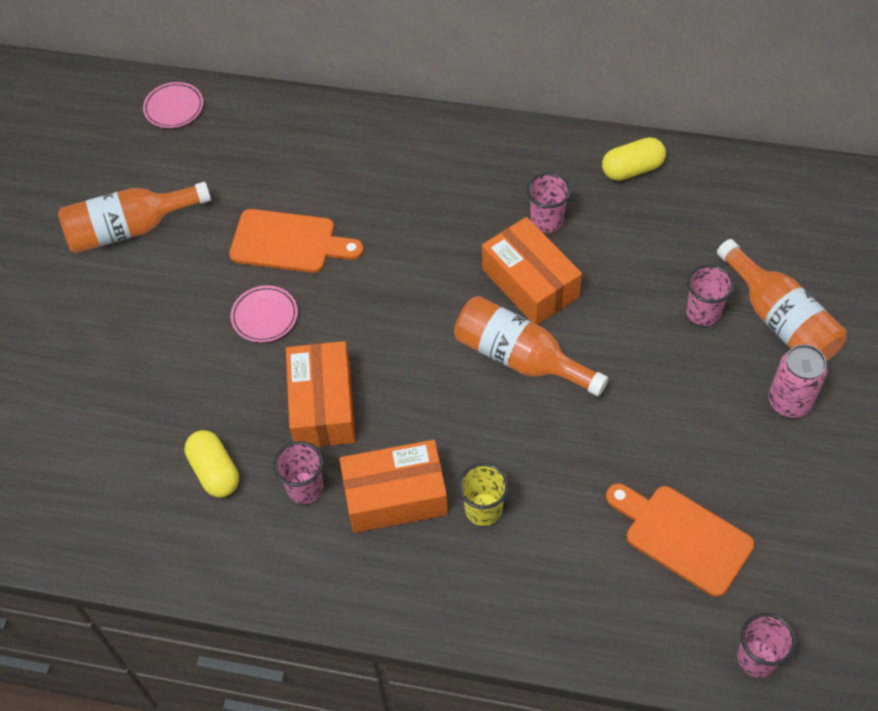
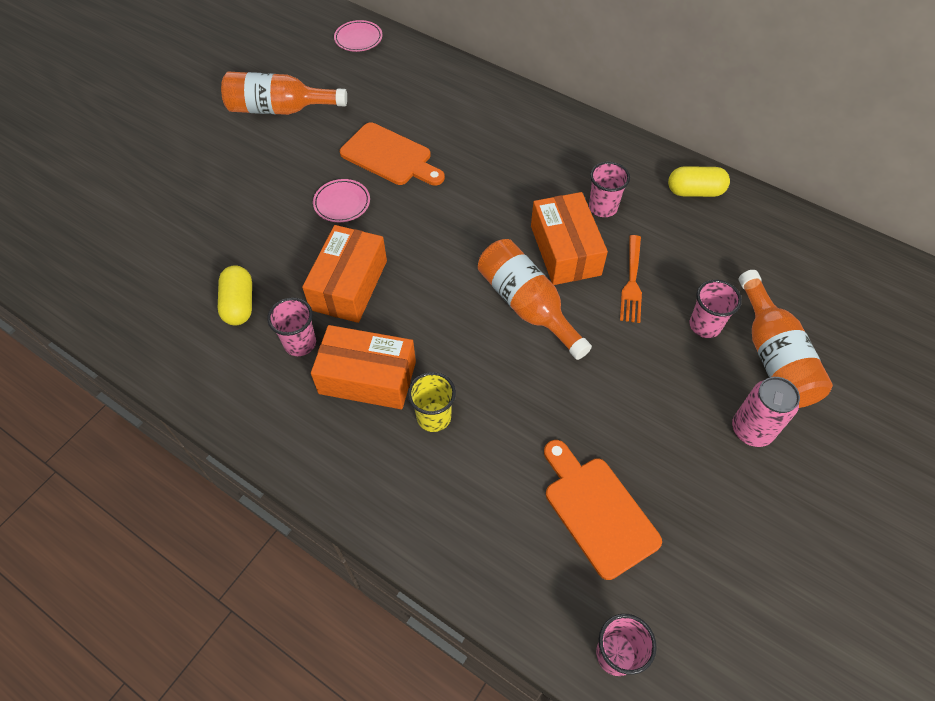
camera: 20 degrees right, 0 degrees up
none -> orange fork [620,235,642,323]

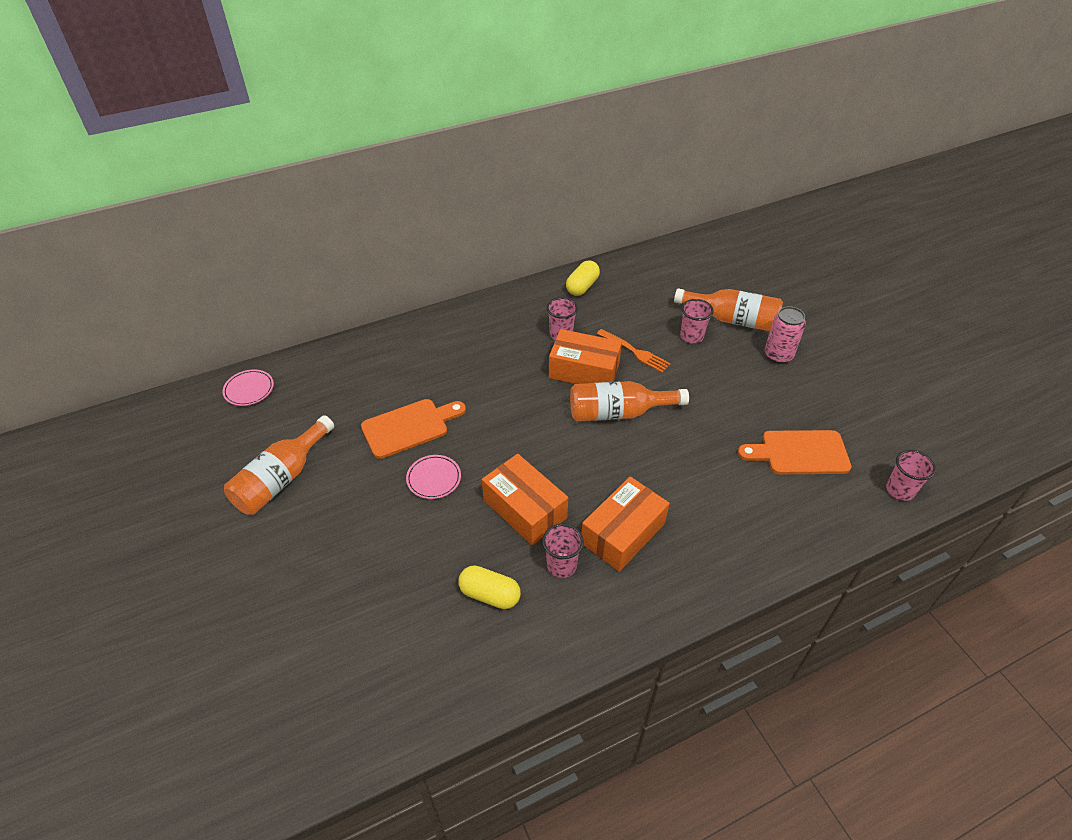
camera: 60 degrees left, 10 degrees down
yellow cup [408,372,456,432] -> none

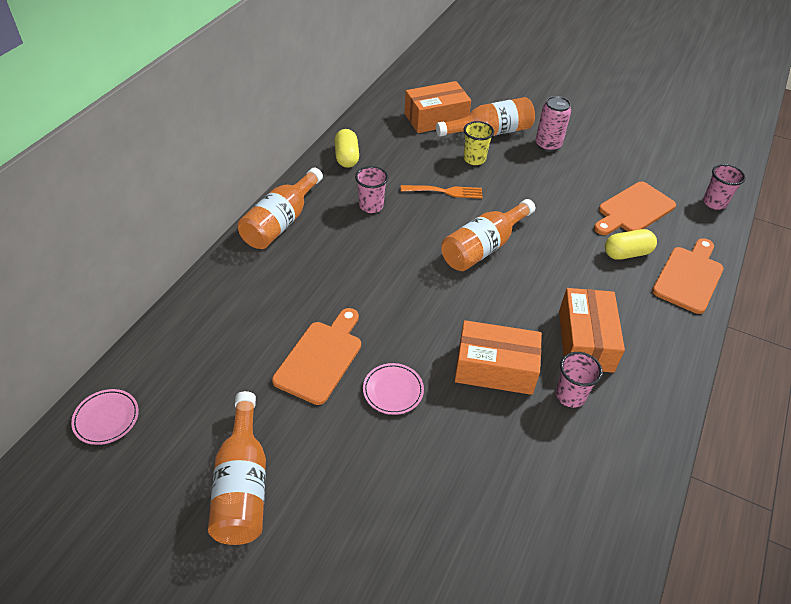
camera: 40 degrees left, 0 degrees up
yellow capsule [458,565,521,609] -> yellow capsule moved to [605,229,657,260]
orange box [549,329,622,384] -> orange box moved to [404,81,471,133]
pink cup [680,299,714,343] -> yellow cup [464,121,494,165]
none -> orange bottle [238,167,323,249]
none -> orange cutting board [652,238,724,314]

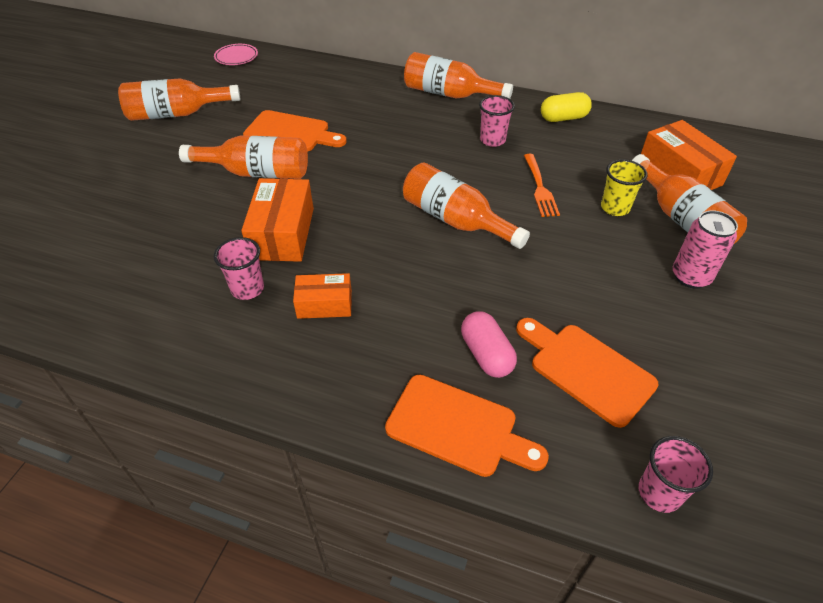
camera: 85 degrees right, 0 degrees up
pink plate [363,363,424,415] -> orange bottle [179,135,308,179]
orange box [559,288,625,373] -> orange box [293,273,352,319], size x0.61
yellow capsule [605,229,657,260] -> pink capsule [461,312,517,378]

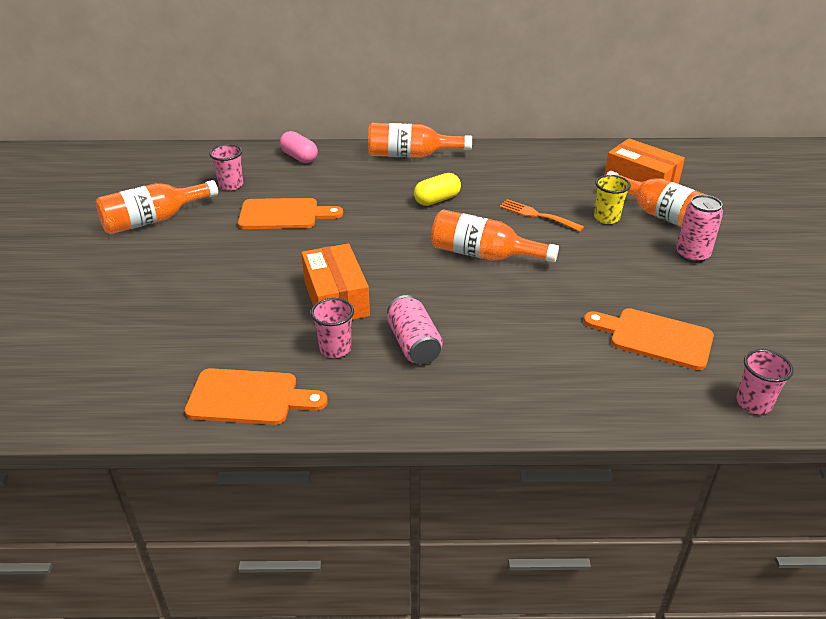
camera: 20 degrees left, 10 degrees down
orange bottle [179,135,308,179] -> none
pink plate [214,44,258,65] -> none
orange box [293,273,352,319] -> pink can [387,295,443,364]
orange cutting board [385,375,549,477] -> orange cutting board moved to [185,368,328,425]
pink capsule [461,312,517,378] -> pink capsule moved to [280,131,318,163]
pink cup [479,95,515,147] -> pink cup moved to [209,144,243,191]
orange fork [524,154,560,217] -> orange fork turned 150 degrees clockwise [499,199,584,232]
yellow capsule [541,92,592,122] -> yellow capsule moved to [414,173,461,206]

